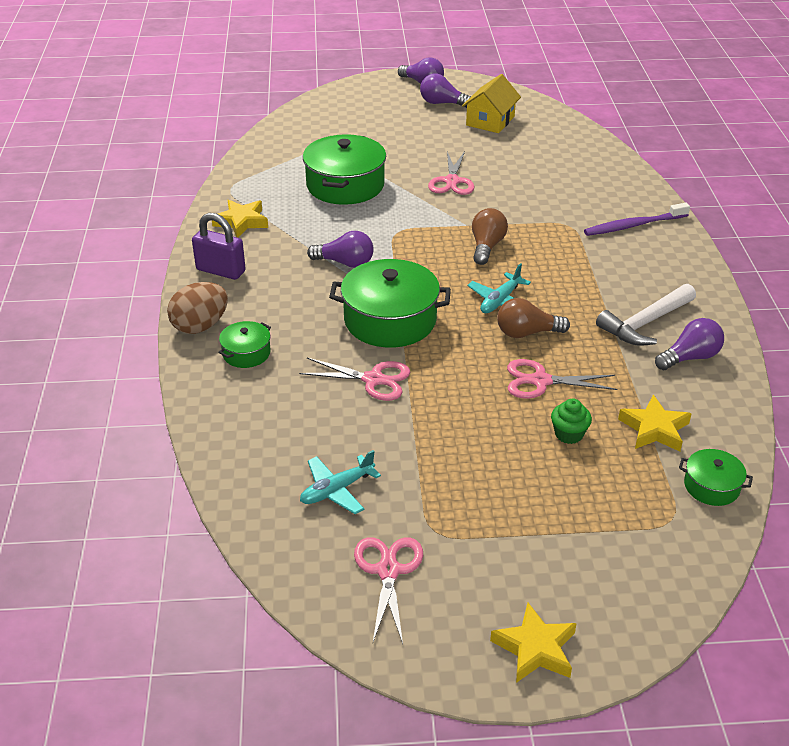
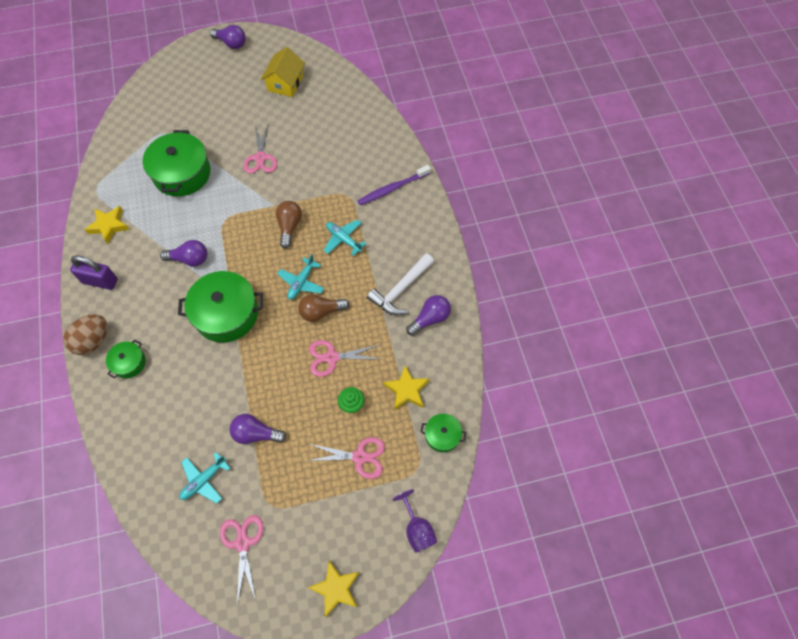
camera: 10 degrees left, 25 degrees up
pink scissors [299,358,410,401] -> pink scissors moved to [307,437,385,479]
purple light bulb [420,73,471,108] -> purple light bulb moved to [229,414,286,444]
none -> turquoise plane [324,219,367,256]
none -> purple goblet [392,489,437,553]

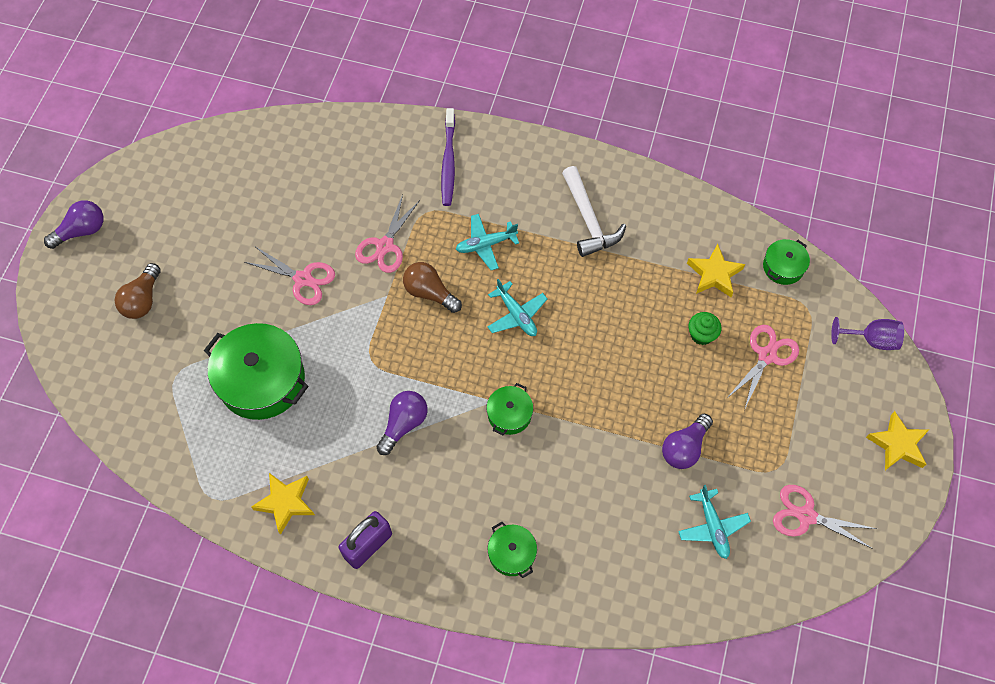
camera: 60 degrees left, 0 degrees up
brown egg [63,314,107,355] -> none
green pot [178,271,263,342] -> green pot [486,383,533,435], size x0.50
yellow house [261,47,305,97] -> none
brown light bulb [298,294,350,322] -> brown light bulb moved to [114,263,161,319]
pink scissors [309,340,380,377] -> pink scissors moved to [355,194,420,273]
purple light bulb [407,295,451,336] -> none

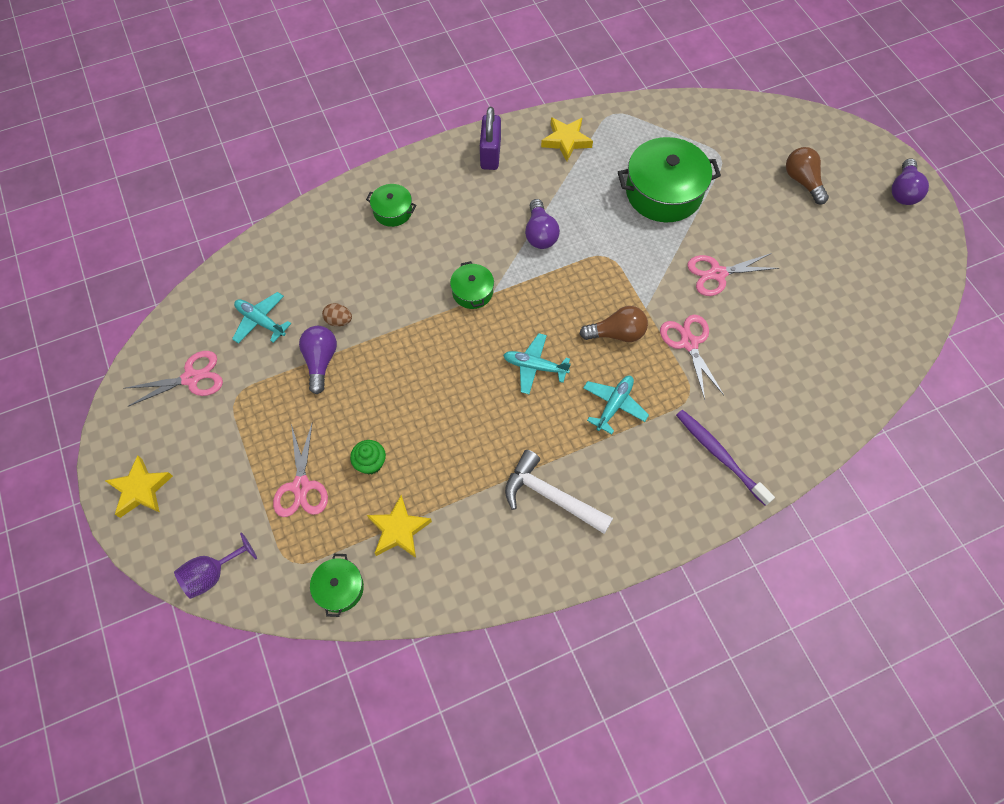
camera: 140 degrees right, 0 degrees up
none -> brown egg [322,303,352,326]

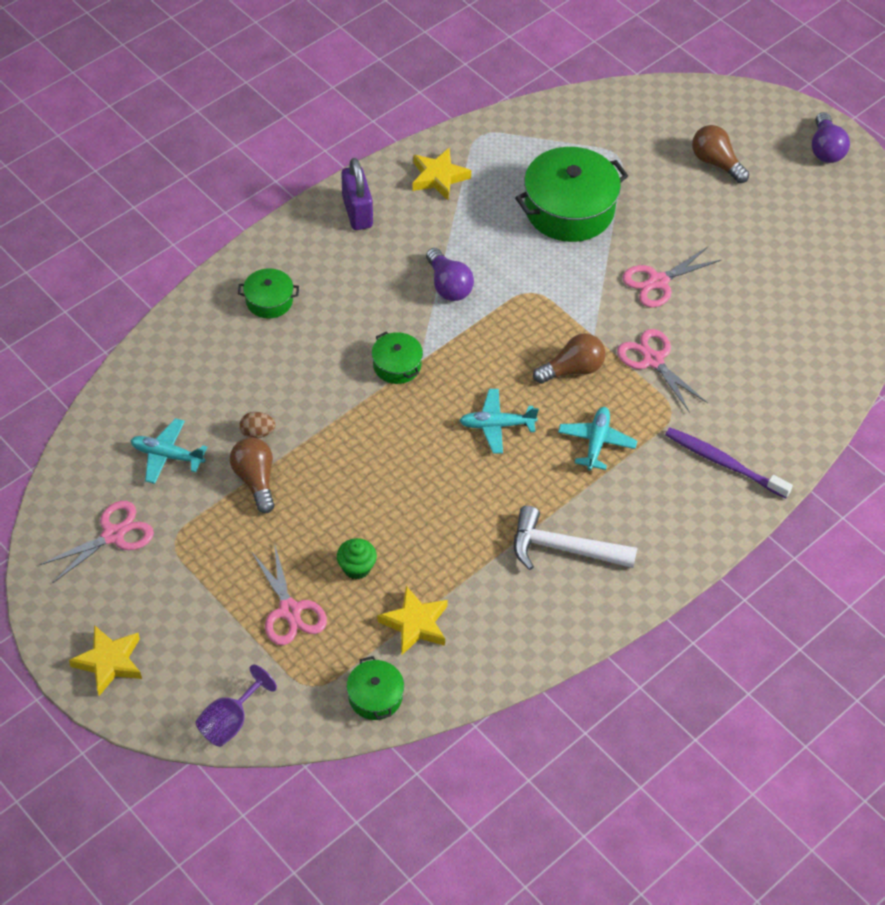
camera: 20 degrees left, 10 degrees down
purple light bulb [299,326,337,394] -> brown light bulb [230,437,275,513]

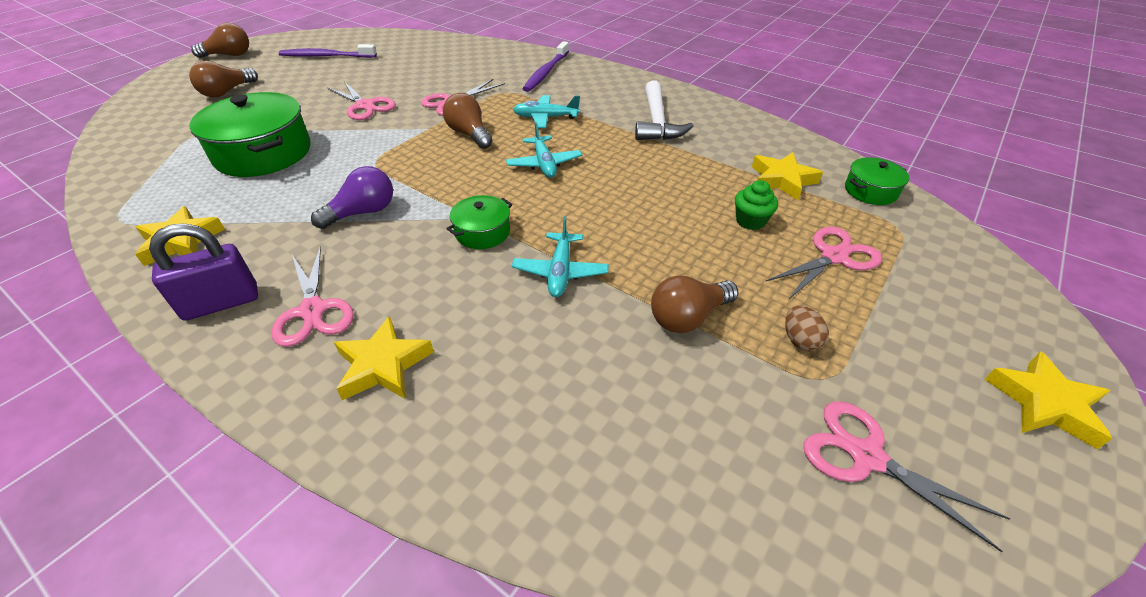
camera: 100 degrees left, 10 degrees down
turquoise plane [130,418,207,484] -> turquoise plane moved to [512,216,609,297]
purple goblet [196,665,277,747] -> none
green pot [238,268,299,318] -> yellow star [334,316,434,400]
brown egg [240,412,276,438] -> brown egg moved to [785,305,829,351]
purple light bulb [812,112,850,163] -> brown light bulb [191,23,249,58]
none -> pink scissors [271,246,354,347]
none -> purple toothbrush [279,44,377,58]

